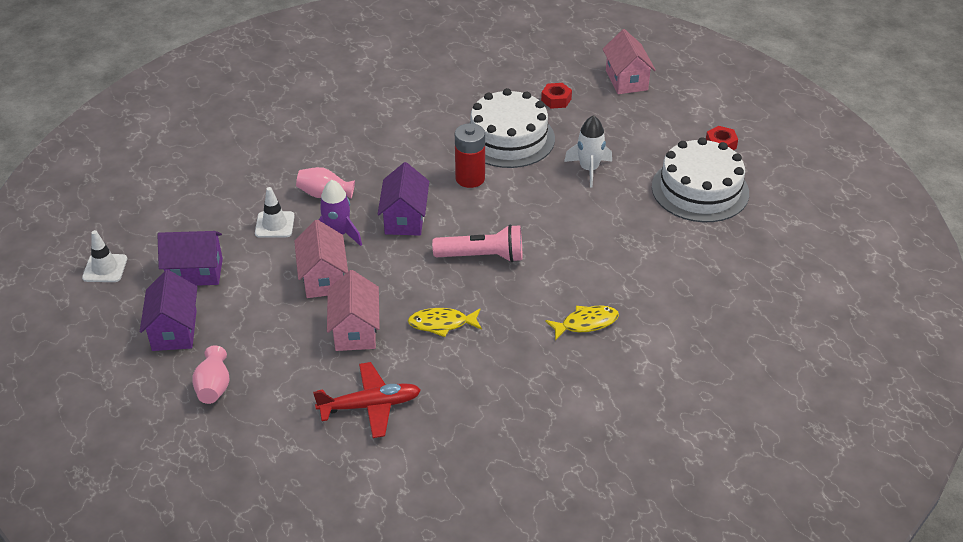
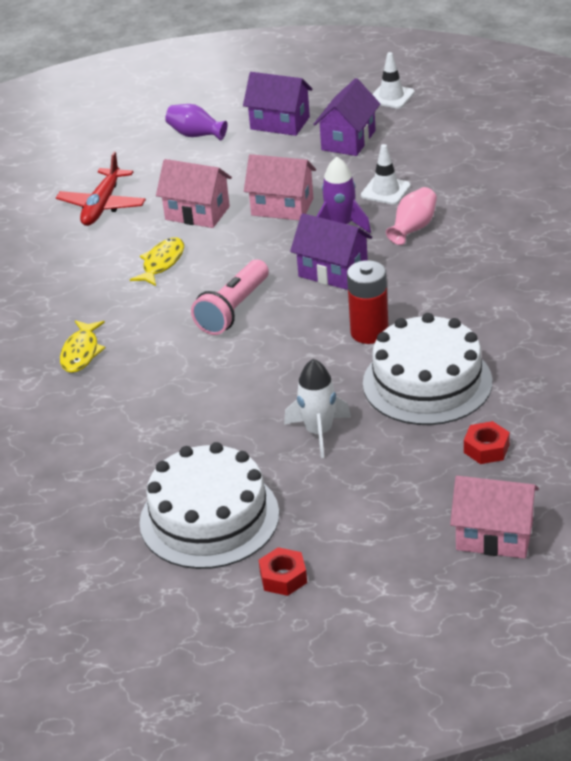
camera: 120 degrees right, 5 degrees down
pink vase [192,345,230,404] -> purple vase [165,104,227,141]

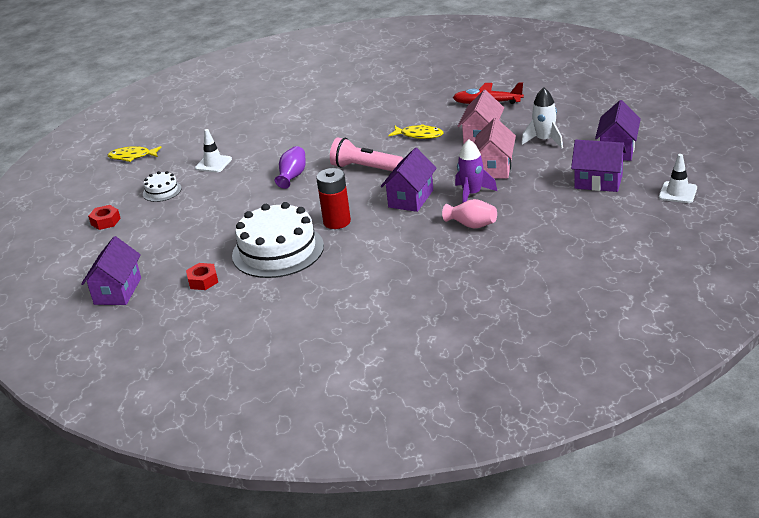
camera: 85 degrees right, 5 degrees down
yellow fish [60,320,106,373] -> yellow fish moved to [108,146,162,162]
white cake [139,442,279,569] -> white cake [143,171,182,202], size x0.47
purple vase [165,104,227,141] -> purple vase moved to [275,146,306,189]
white rocket [284,359,351,458] -> white rocket moved to [521,87,563,148]
white traffic cone [361,144,411,205] -> white traffic cone moved to [195,129,232,172]
pink house [450,476,539,559] -> purple house [81,236,141,305]

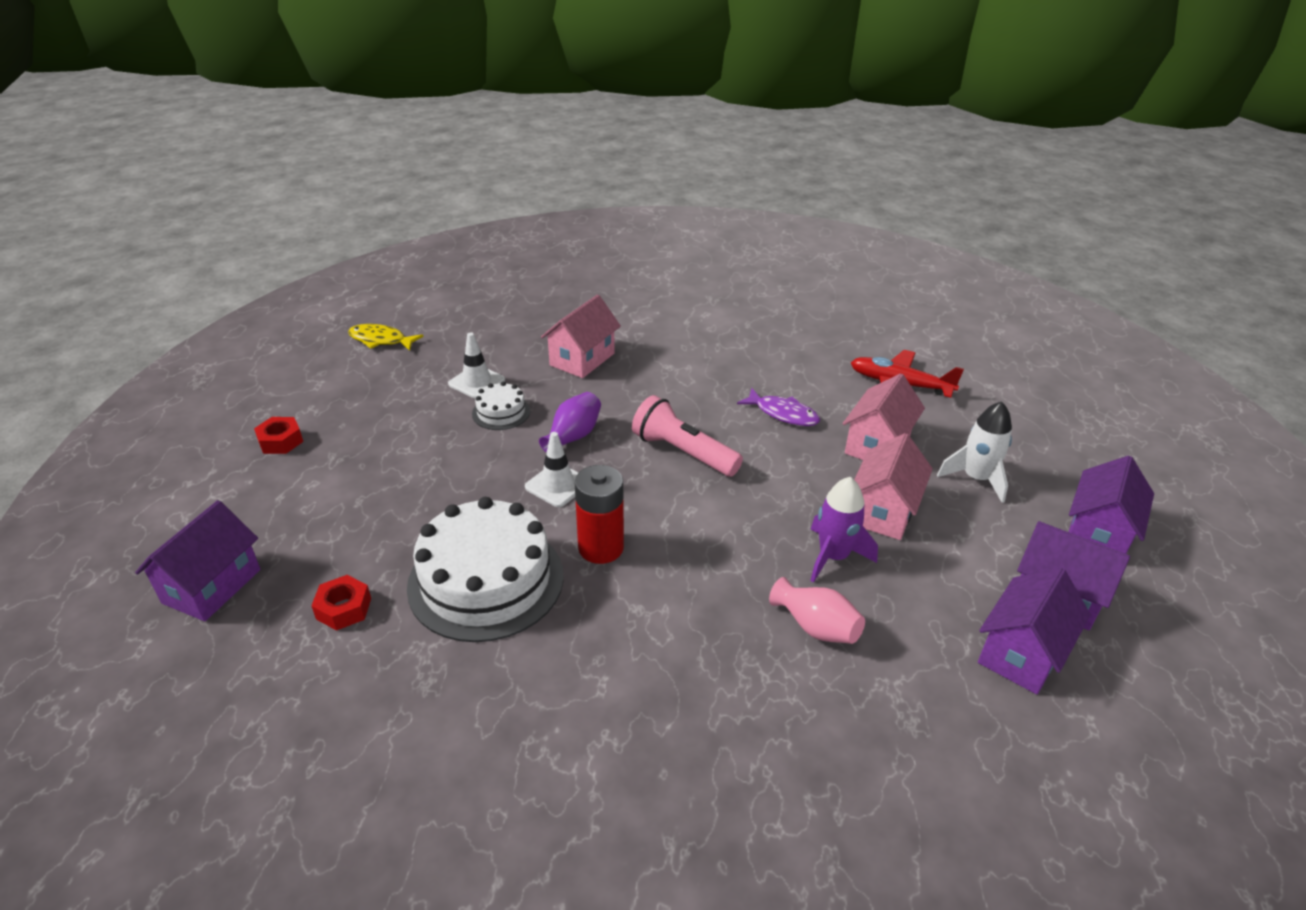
camera: 10 degrees right, 5 degrees up
white cake [143,171,182,202] -> white cake moved to [472,382,530,430]
purple house [381,148,437,212] -> purple house moved to [978,568,1091,695]
yellow fish [389,124,443,139] -> purple fish [737,388,820,426]
white traffic cone [659,154,697,203] -> white traffic cone moved to [525,432,578,507]
none -> pink house [541,295,621,378]

